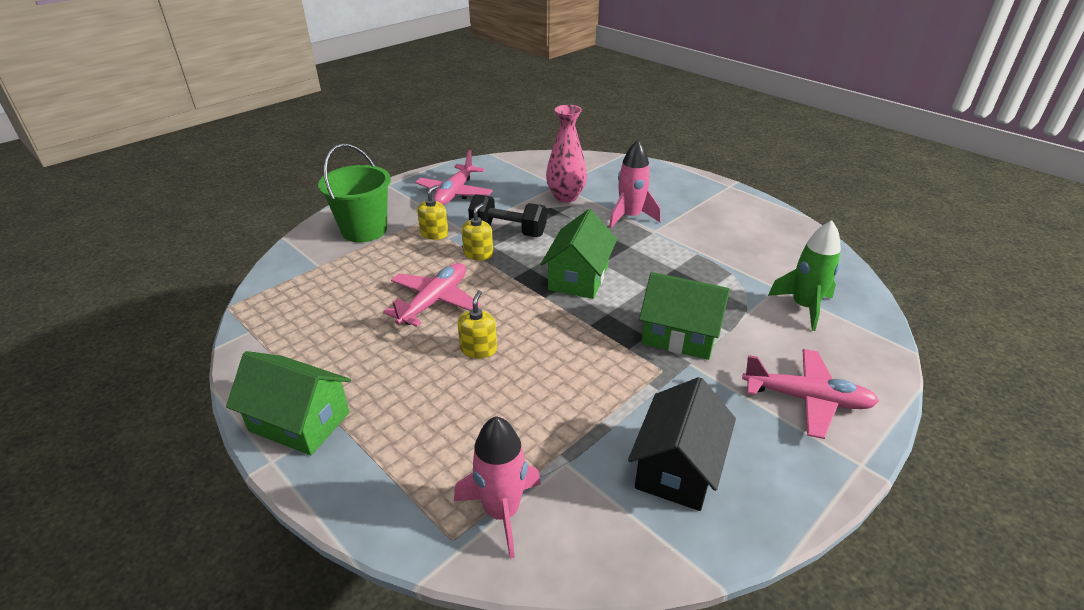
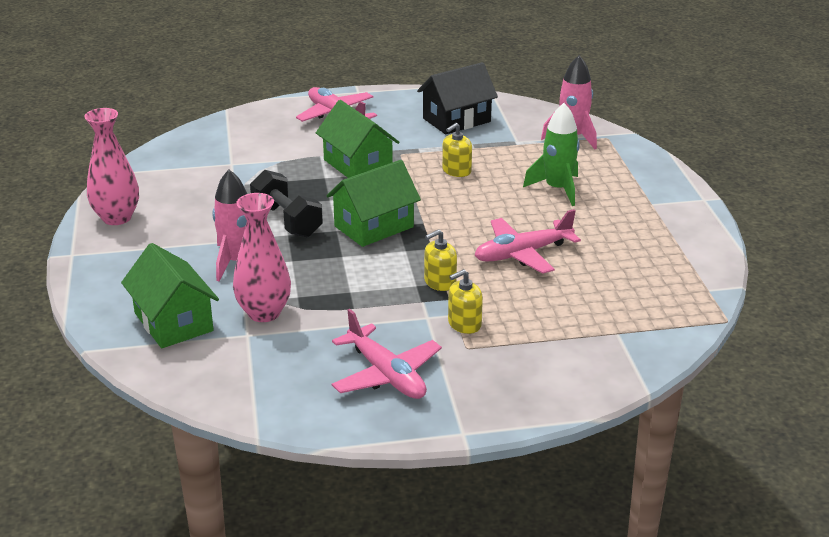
camera: 145 degrees left, 5 degrees down
green house [226,351,351,455] -> green house moved to [121,243,219,348]
green bucket [318,144,391,242] -> none
pink plane [415,150,493,205] -> pink plane turned 90 degrees clockwise [332,309,442,399]
yellow soap dispenser [458,291,497,359] -> yellow soap dispenser moved to [442,123,472,177]
black dumbbell [468,194,547,237] -> black dumbbell moved to [250,170,323,238]
green rocket [768,220,841,331] -> green rocket moved to [523,103,580,206]
none -> pink vase [84,108,139,225]

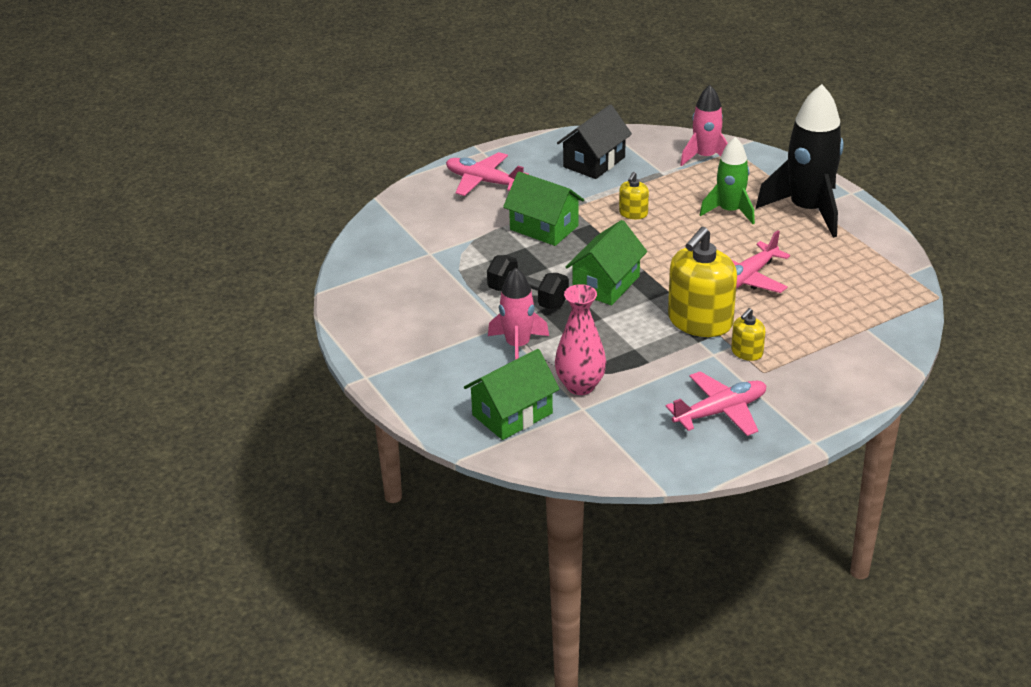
camera: 20 degrees left, 5 degrees up
pink vase [84,108,139,225] -> none
green house [121,243,219,348] -> green house turned 75 degrees counterclockwise [464,349,560,440]
pink plane [332,309,442,399] -> pink plane turned 60 degrees counterclockwise [666,371,767,436]
yellow soap dispenser [424,229,457,291] -> yellow soap dispenser [668,227,737,337], size x2.09
none -> black rocket [756,84,844,238]

